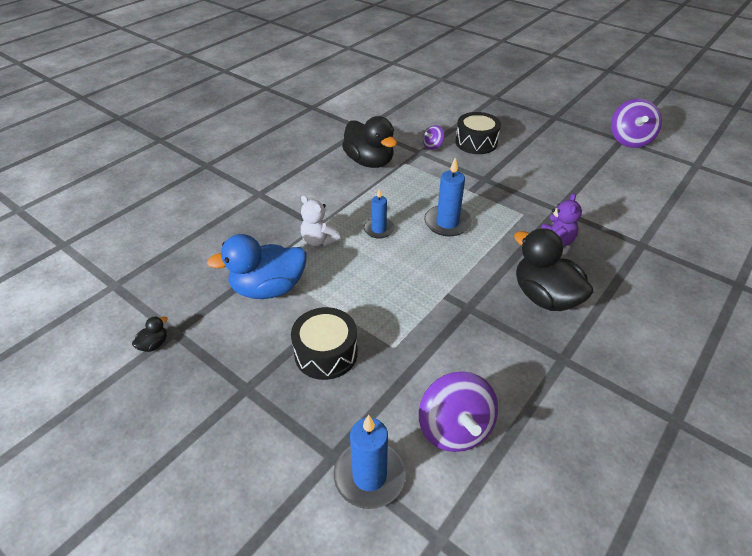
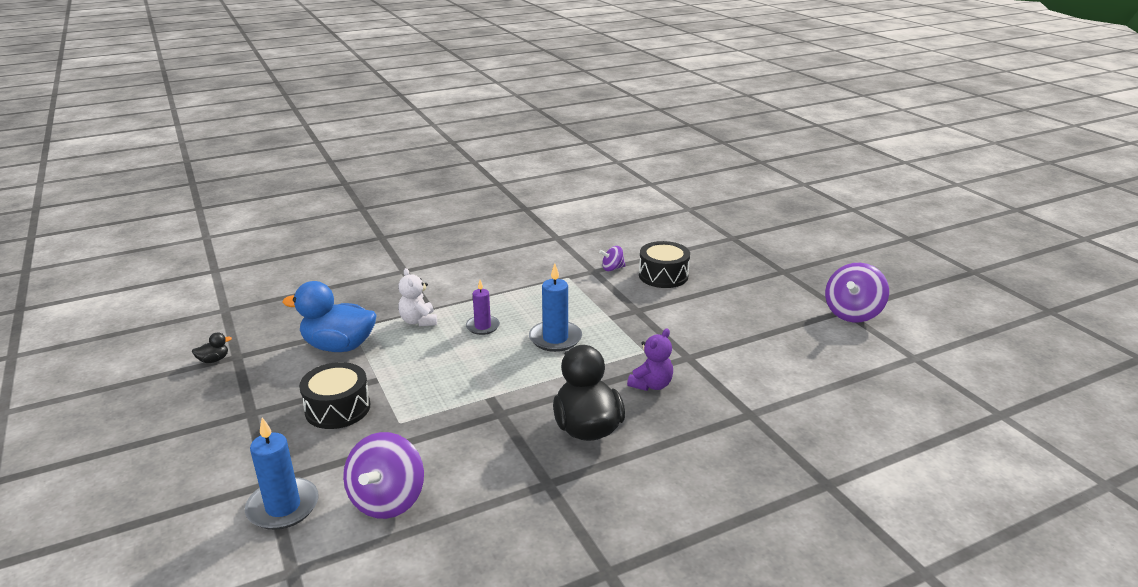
camera: 25 degrees right, 15 degrees down
black duck [342,116,397,168] -> none
blue candle [363,188,395,238] -> purple candle [466,280,500,335]

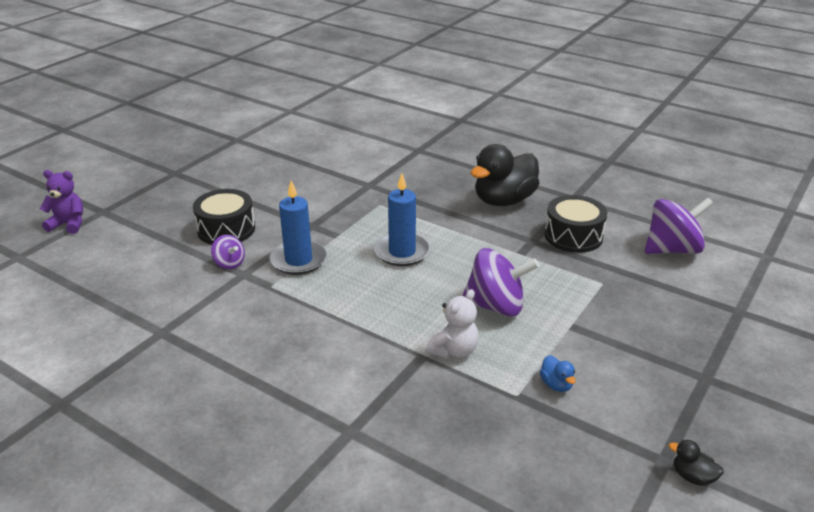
camera: 120 degrees left, 5 degrees up
blue candle [245,417,319,530] -> blue candle moved to [270,180,327,275]
blue duck [282,281,376,352] -> blue duck [540,355,576,392], size x0.40
black drum [299,362,370,429] -> black drum moved to [545,195,607,253]
purple candle [466,280,500,335] -> none
purple teddy bear [627,328,673,391] -> purple teddy bear moved to [40,170,83,234]
purple spinning top [825,263,889,322] -> purple spinning top moved to [462,248,539,316]

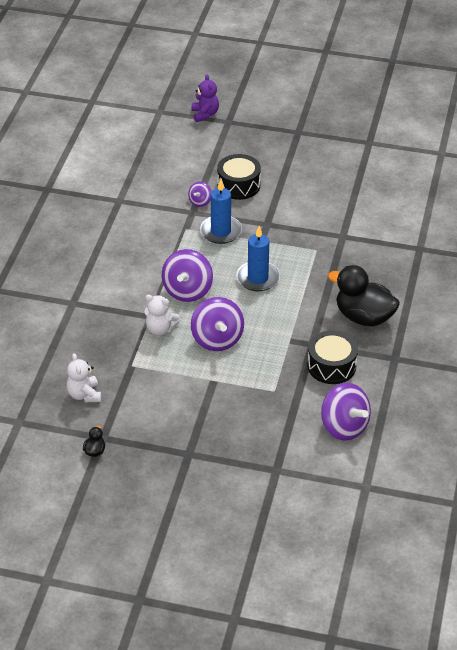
camera: 70 degrees right, 10 degrees up
blue duck [540,355,576,392] -> none
none -> white teddy bear [67,353,101,402]
none -> purple spinning top [162,249,213,302]

